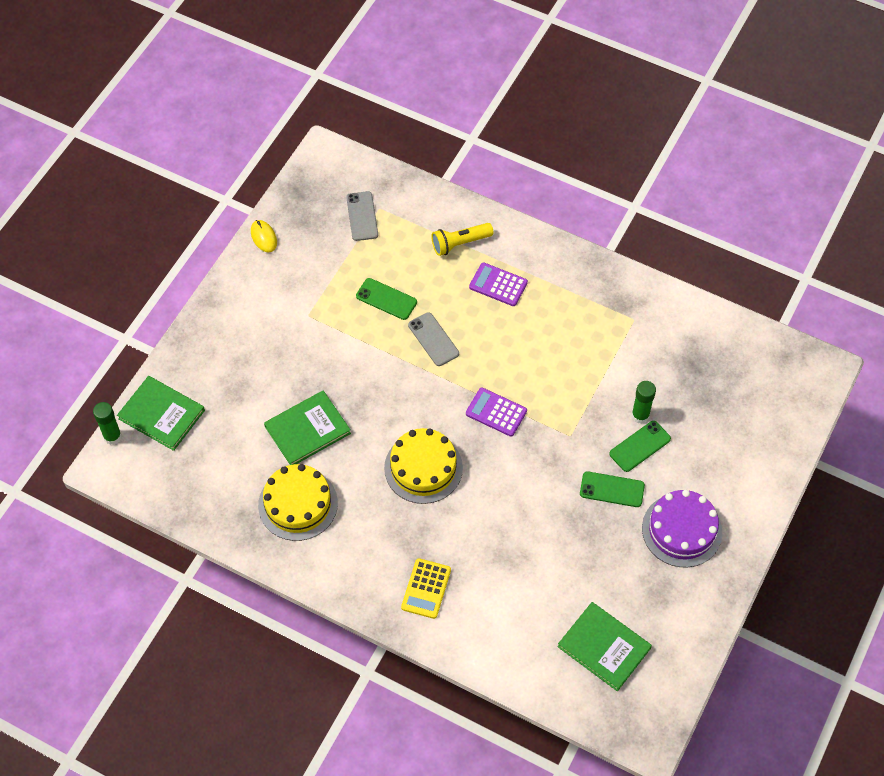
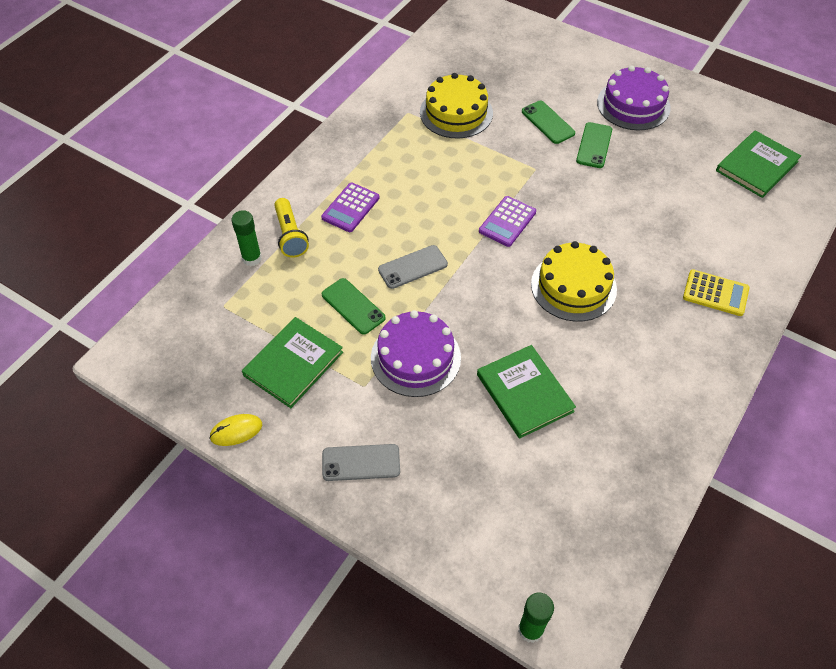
camera: 85 degrees left, 5 degrees down
green book [117,376,205,451] -> green book moved to [242,317,343,408]
yellow cake [258,464,338,541] -> yellow cake moved to [420,73,493,139]
grey phone [346,191,378,241] -> grey phone moved to [322,444,400,481]
green phone [356,278,417,320] -> green phone turned 75 degrees counterclockwise [322,278,386,335]
green glue stick [632,381,656,424] -> green glue stick moved to [231,210,262,266]
none -> purple cake [371,310,461,397]

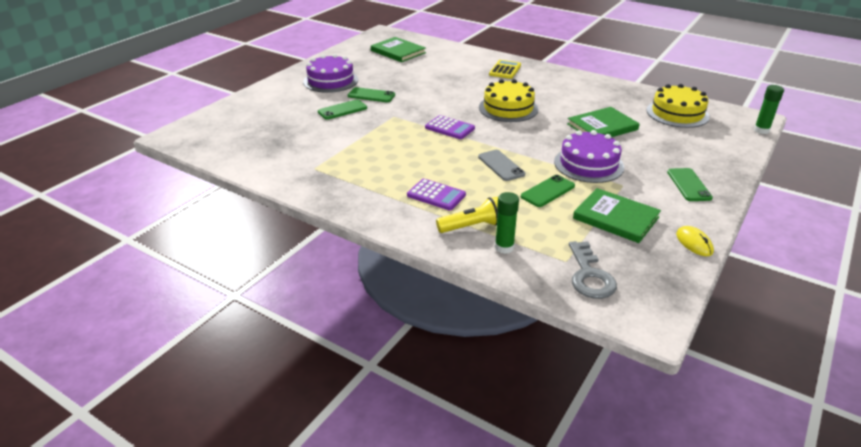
camera: 90 degrees left, 20 degrees down
grey phone [322,444,400,481] -> green phone [667,168,713,201]
yellow cake [420,73,493,139] -> yellow cake moved to [647,84,710,128]
none -> grey key [569,241,617,299]

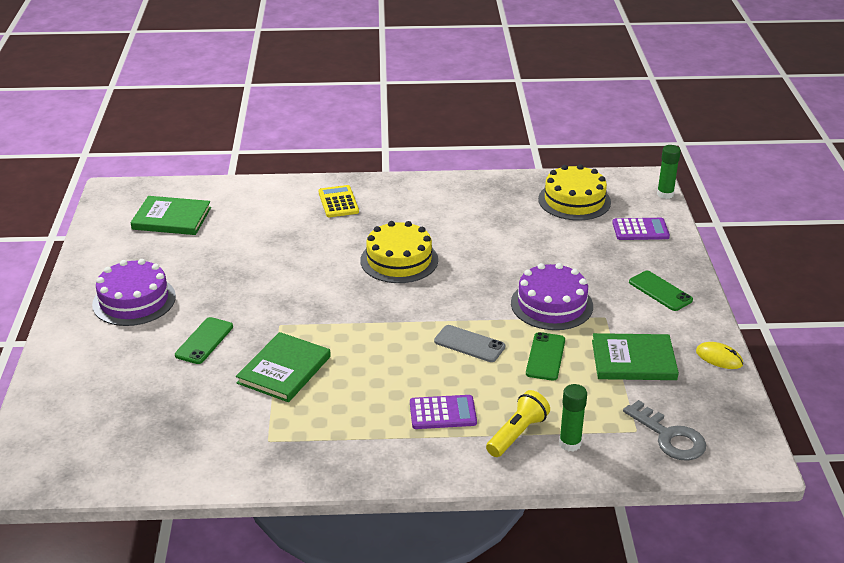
camera: 35 degrees left, 0 degrees up
green phone [348,87,395,102] -> none
purple calculator [425,115,475,139] -> purple calculator moved to [612,218,670,240]
green book [567,107,640,137] -> green book moved to [236,332,331,402]

